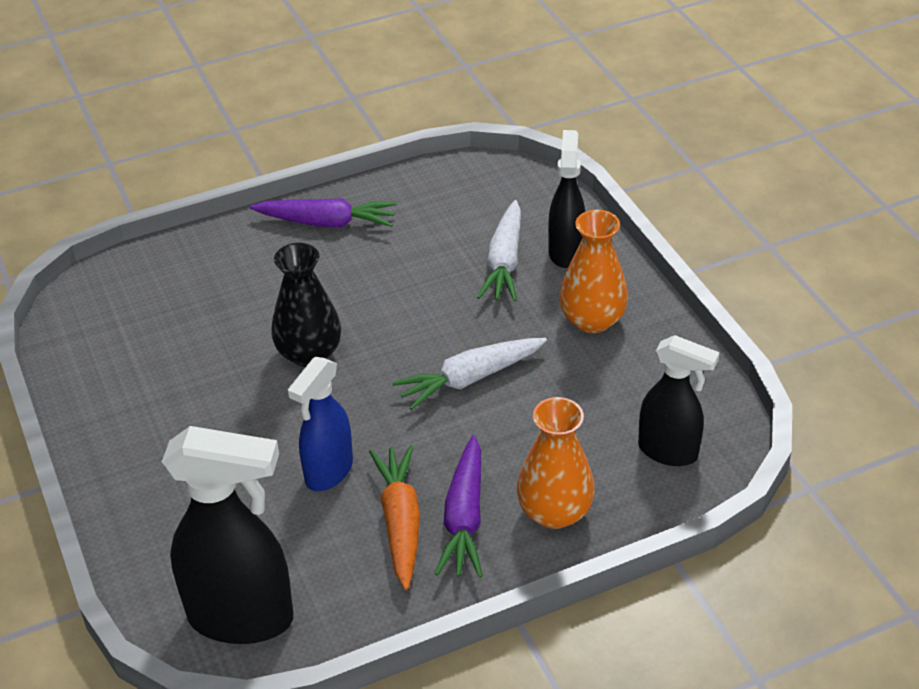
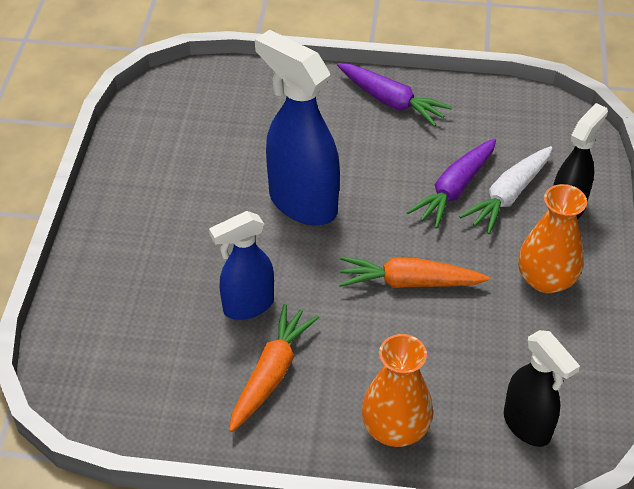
camera: 30 degrees right, 5 degrees up
black spray bottle [162,426,293,644] -> none
black vase [271,243,341,367] -> blue spray bottle [255,30,340,225]
white carrot [392,338,547,410] -> orange carrot [339,257,490,288]
purple carrot [435,435,482,578] -> purple carrot moved to [407,139,496,229]

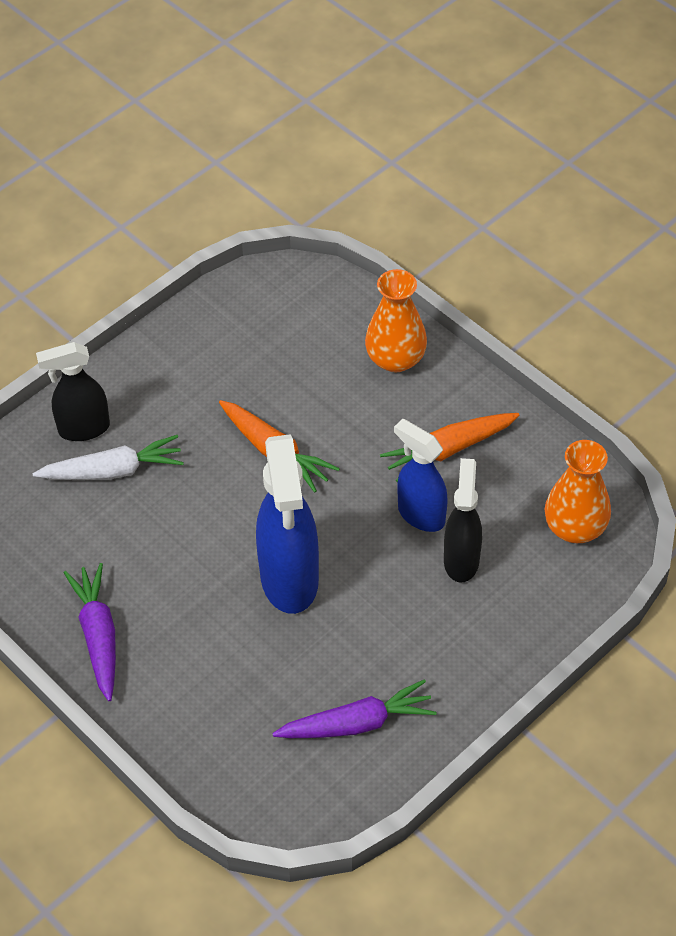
camera: 140 degrees left, 5 degrees up
blue spray bottle [209,211,274,320] -> blue spray bottle turned 150 degrees counterclockwise [394,419,448,532]
purple carrot [407,139,496,229] -> purple carrot moved to [272,679,437,738]
black spray bottle [504,330,580,447] -> black spray bottle moved to [444,458,482,583]
orange vase [518,184,587,293] -> orange vase moved to [545,440,611,543]

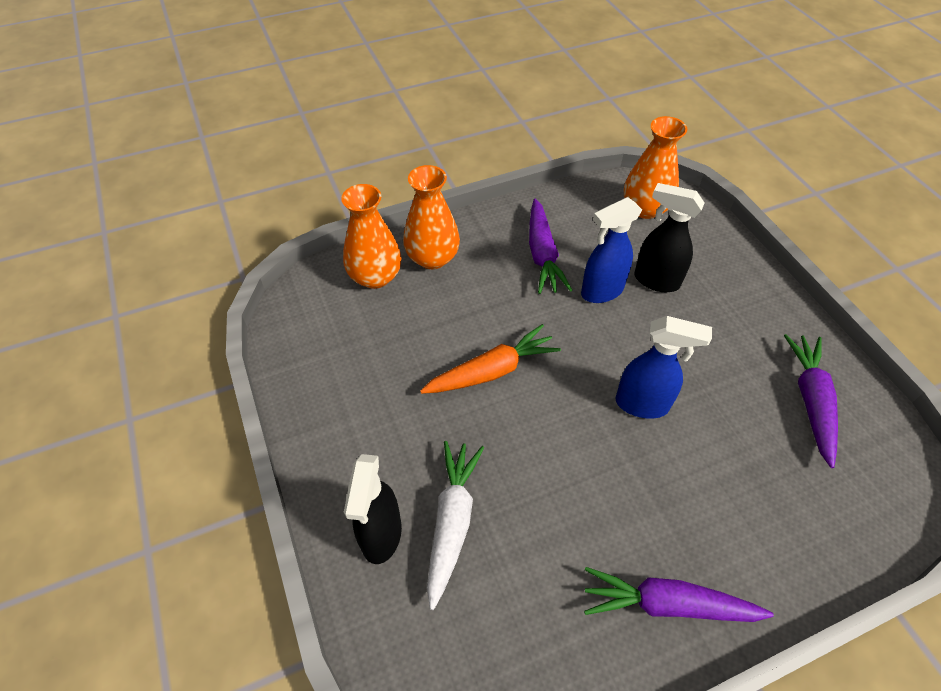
camera: 70 degrees left, 0 degrees up
blue spray bottle [256,434,319,614] -> blue spray bottle [615,316,712,419], size x0.62
orange carrot [380,413,519,482] -> purple carrot [529,199,572,294]
none -> orange vase [341,184,401,289]

